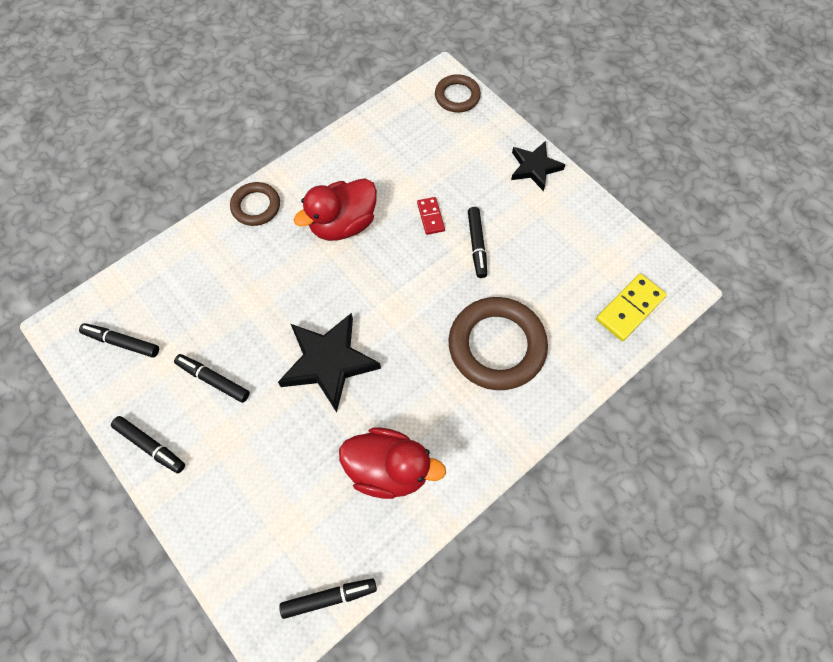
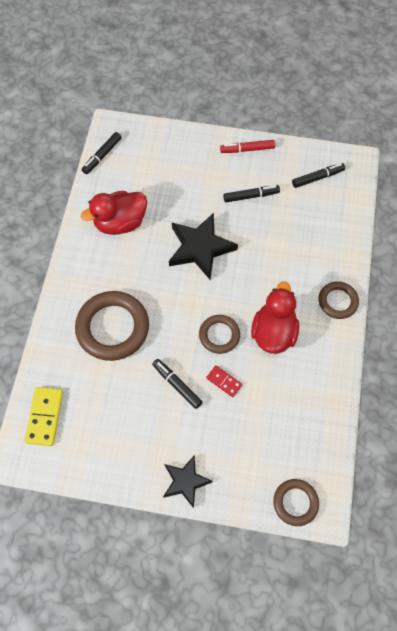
camera: 140 degrees right, 0 degrees up
black marker [111,416,185,473] -> red marker [220,140,275,153]
none -> brown ring [199,315,240,354]

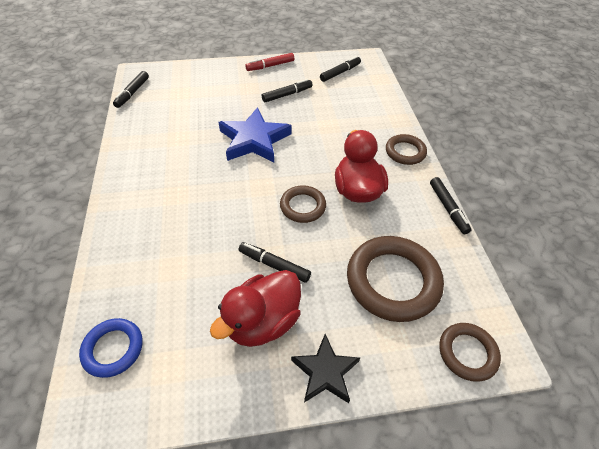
camera: 20 degrees left, 15 degrees down
yellow domino [25,387,63,446] -> blue ring [79,318,142,378]
brown ring [75,291,149,361] -> brown ring moved to [347,236,444,322]
red duck [81,191,147,235] -> red duck moved to [210,270,301,347]
black star [169,213,238,280] -> blue star [218,107,291,163]
red domino [206,365,242,397] -> none
none -> black marker [430,177,472,234]

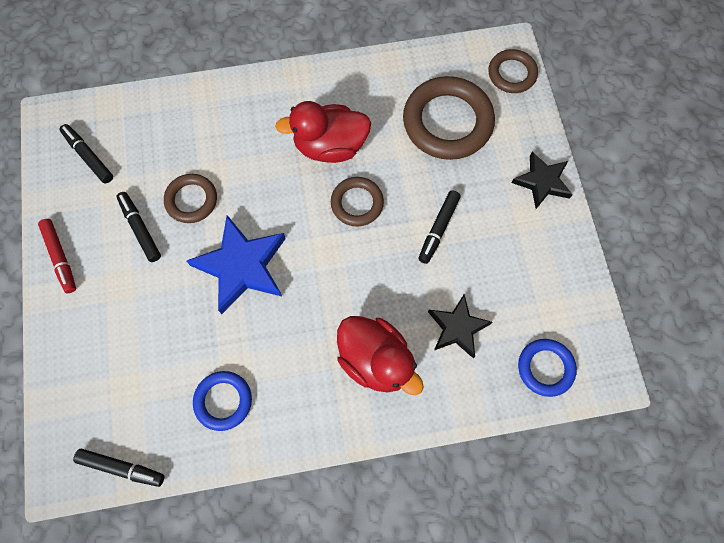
camera: 90 degrees left, 20 degrees up
red duck [210,270,301,347] -> red duck moved to [337,316,424,395]
brown ring [386,134,427,165] -> brown ring moved to [164,174,217,223]
black marker [430,177,472,234] -> none
none -> blue ring [193,371,252,431]
none -> black star [428,294,492,358]

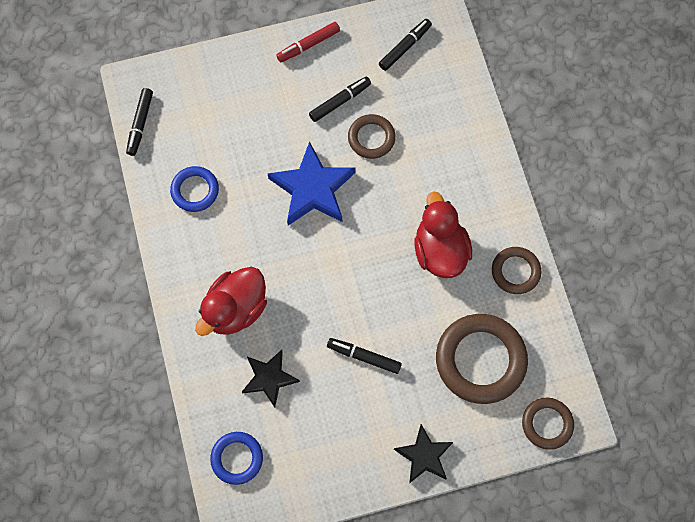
camera: 85 degrees right, 0 degrees up
brown ring [331,177,384,227] -> brown ring moved to [492,247,542,294]

